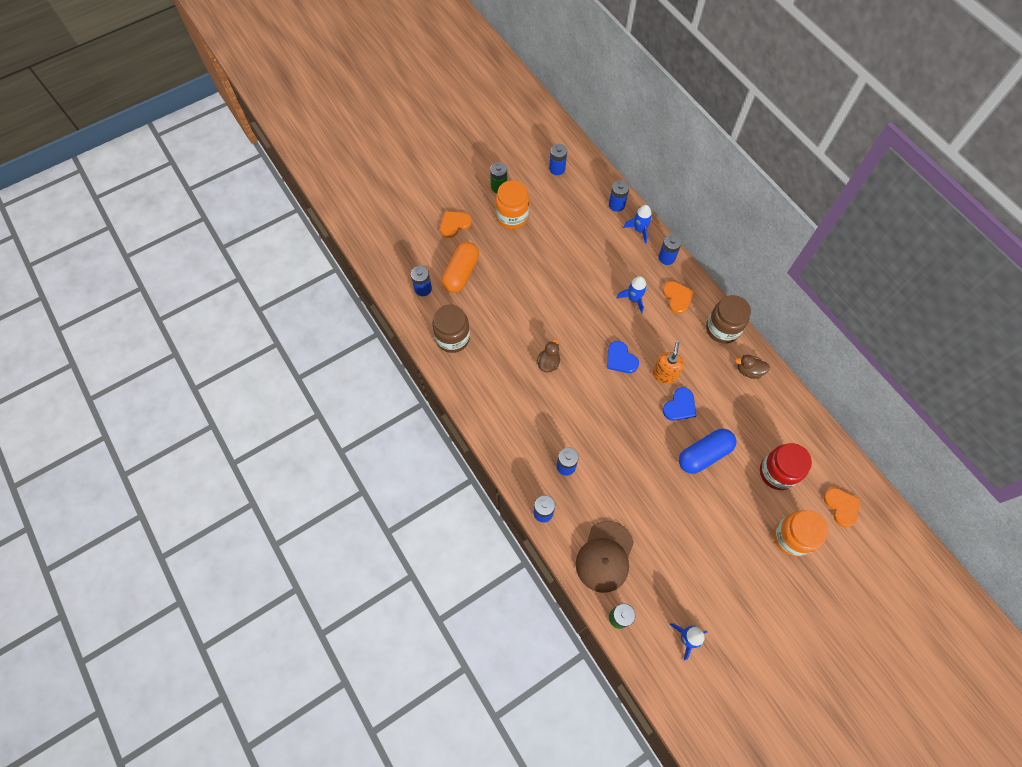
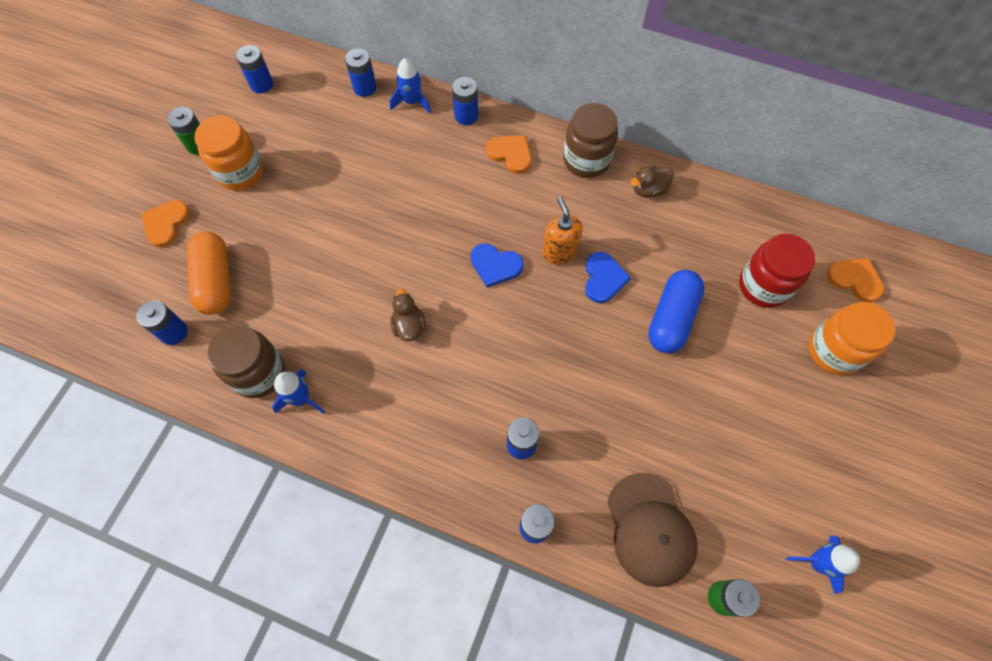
camera: 35 degrees left, 0 degrees up
blue rocket [616,276,647,314] -> blue rocket moved to [272,369,325,414]

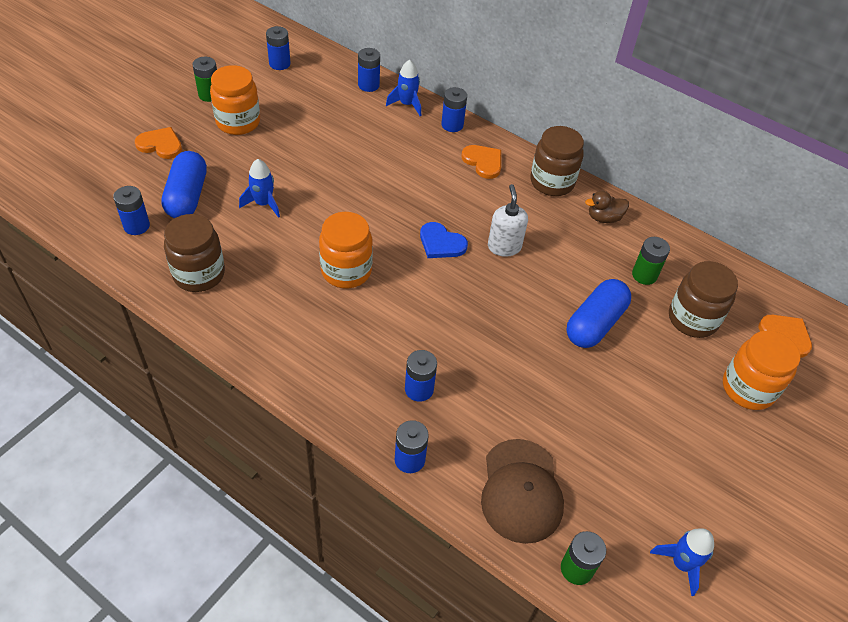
camera: 10 degrees right, 15 degrees down
orange heart [141,200,190,247] -> orange heart turned 75 degrees clockwise [135,127,182,159]
orange capsule [187,231,231,315] -> blue capsule [161,151,207,218]
blue rocket [272,369,325,414] -> blue rocket moved to [239,159,280,218]
brown duck [390,289,426,341] -> orange jar [319,212,373,288]
orange soap dispenser [542,196,583,265] -> white soap dispenser [488,184,528,257]
blue heart [585,252,631,303] -> none
red jar [739,234,815,308] -> brown jar [669,261,738,338]
none -> green battery [632,237,670,285]

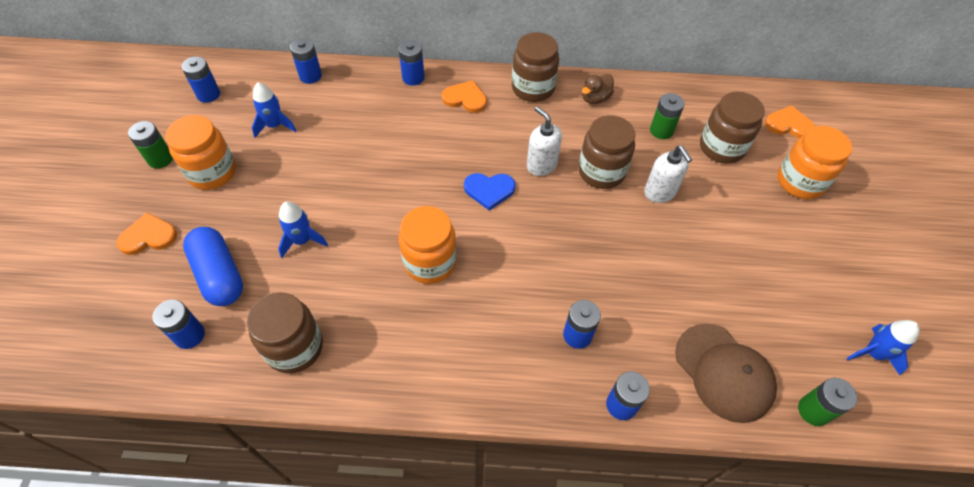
camera: 30 degrees left, 5 degrees up
blue rocket [386,60,421,116] -> blue rocket moved to [252,82,296,138]
blue capsule [566,279,631,348] -> white soap dispenser [644,146,692,203]
none -> brown jar [578,115,635,189]

